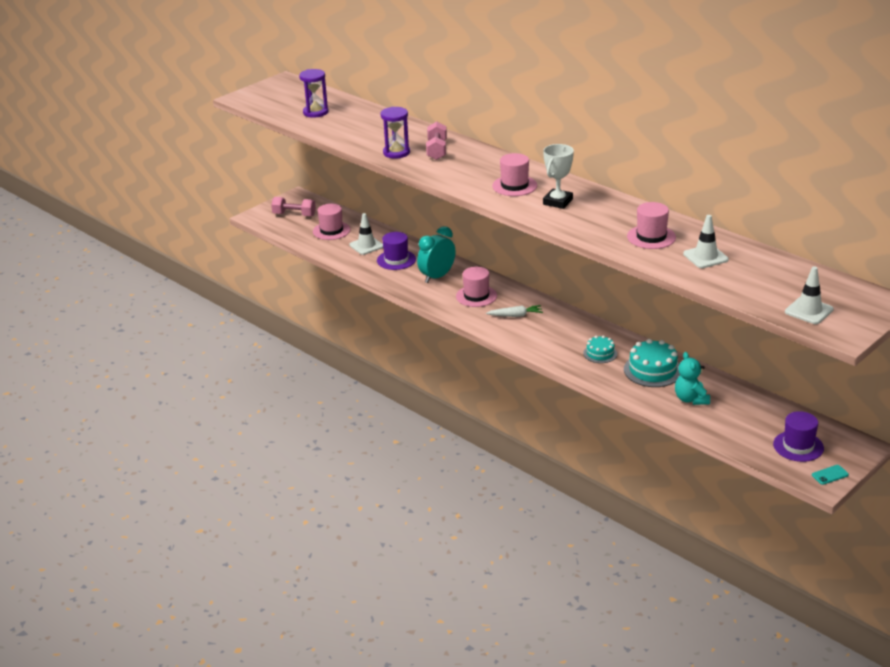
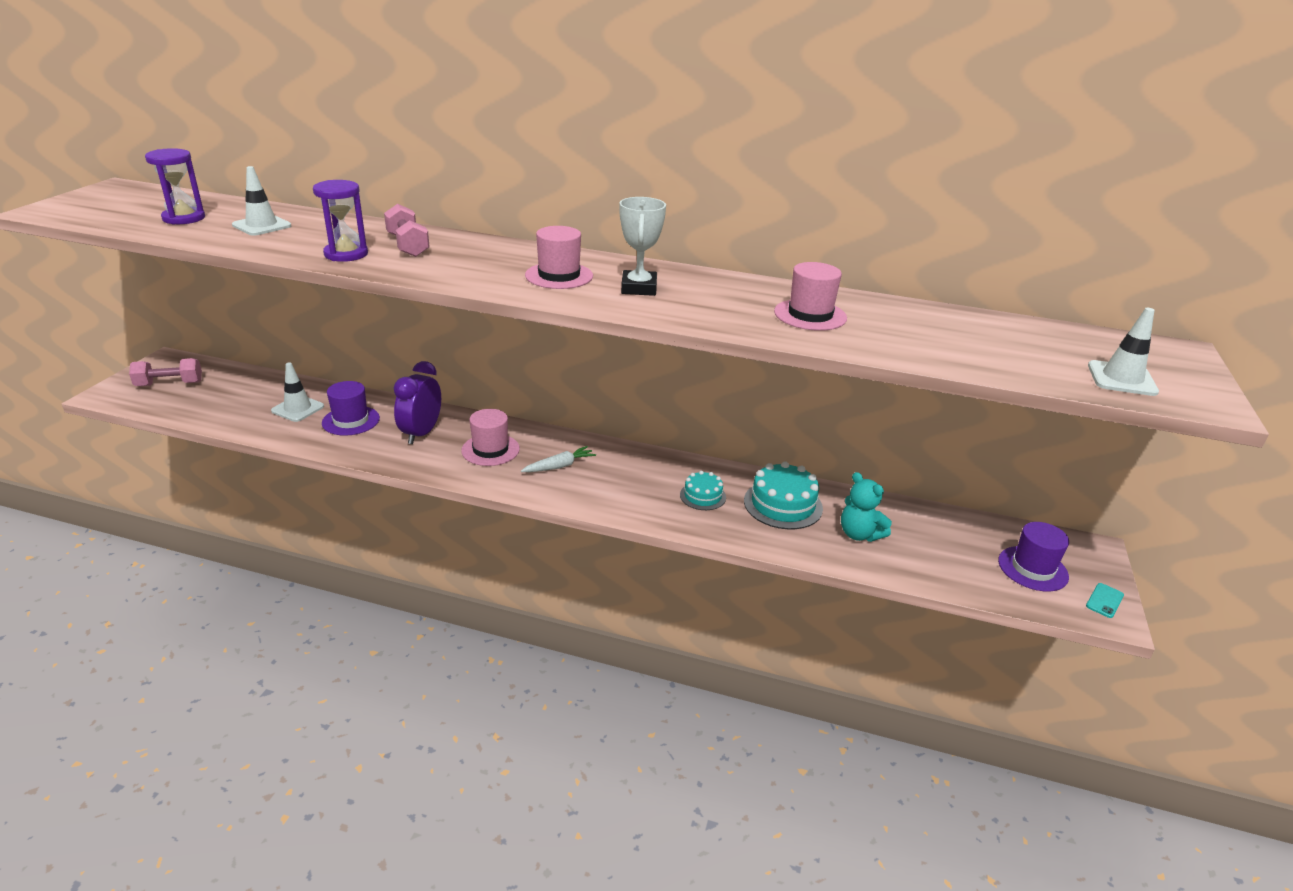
camera: 30 degrees left, 0 degrees up
pink hat [313,204,350,240] -> none
turquoise clock [417,226,456,283] -> purple clock [393,361,441,444]
white traffic cone [683,215,729,268] -> white traffic cone moved to [232,166,291,236]

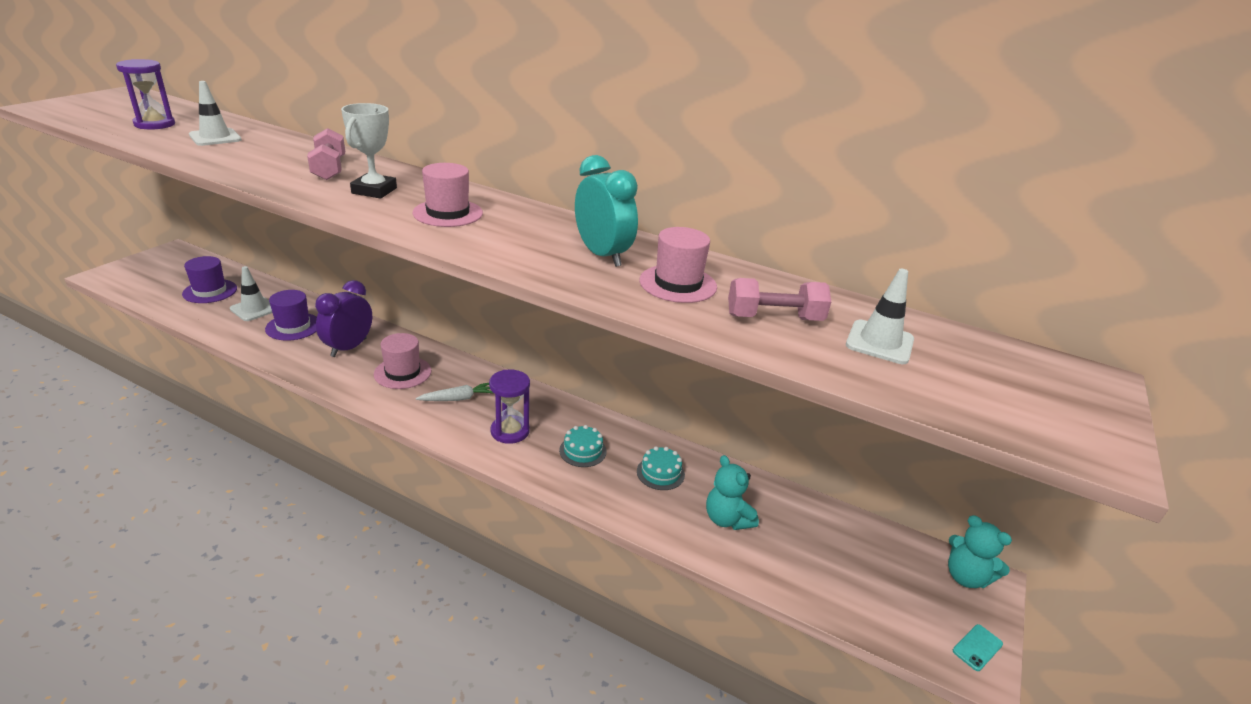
camera: 10 degrees right, 0 degrees up
pink dumbbell [129,358,202,386] -> pink dumbbell moved to [728,278,831,321]
purple hourglass [313,180,368,262] -> purple hourglass moved to [489,369,530,444]
white trophy [619,197,666,296] -> white trophy moved to [341,103,397,199]
turquoise cake [744,461,823,529] -> turquoise cake [637,446,685,490], size x0.59
purple hat [998,522,1069,592] -> purple hat moved to [182,256,237,303]
white traffic cone [1088,308,1159,396] -> white traffic cone moved to [846,269,914,364]
none -> turquoise clock [575,155,638,267]
none -> turquoise teddy bear [948,515,1012,588]

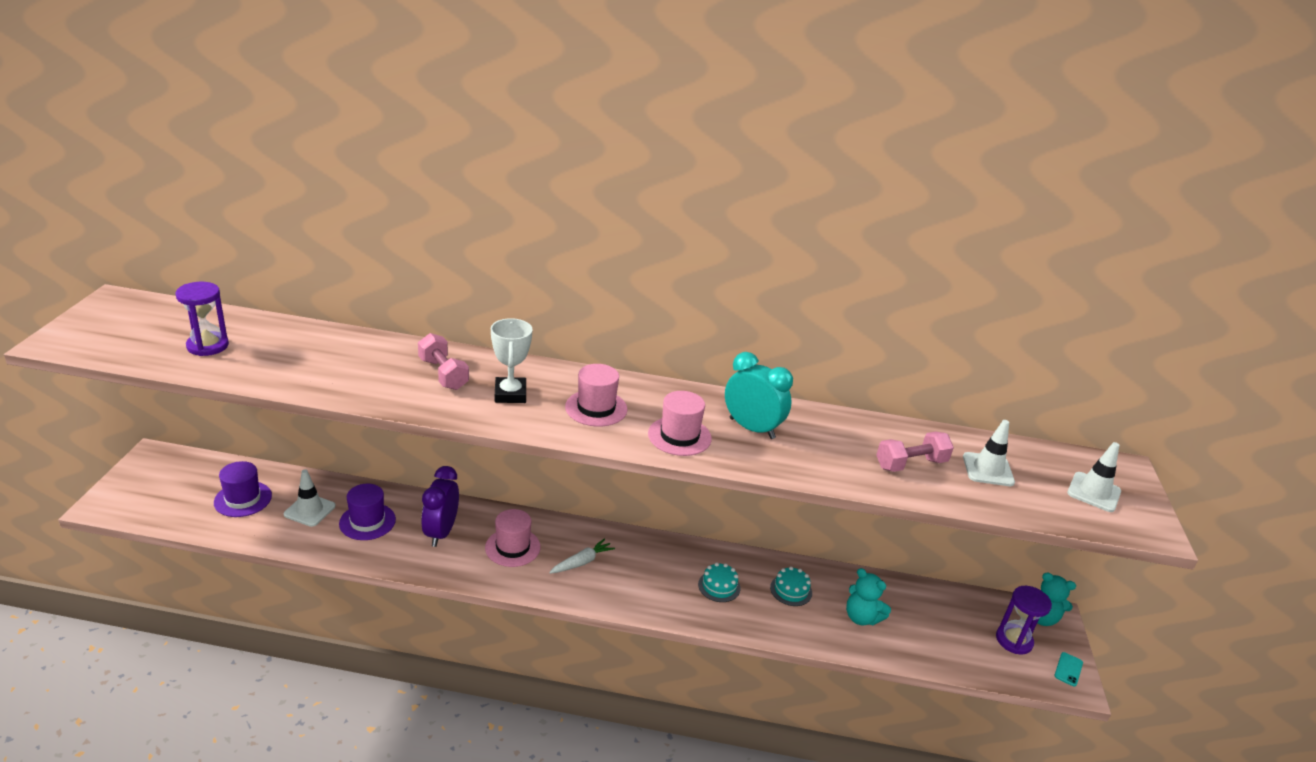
camera: 20 degrees left, 0 degrees up
white traffic cone [189,81,242,146] -> white traffic cone moved to [1067,442,1121,512]
purple hourglass [489,369,530,444] -> purple hourglass moved to [996,586,1052,654]
pink hat [639,227,717,303] -> pink hat moved to [648,391,712,456]

